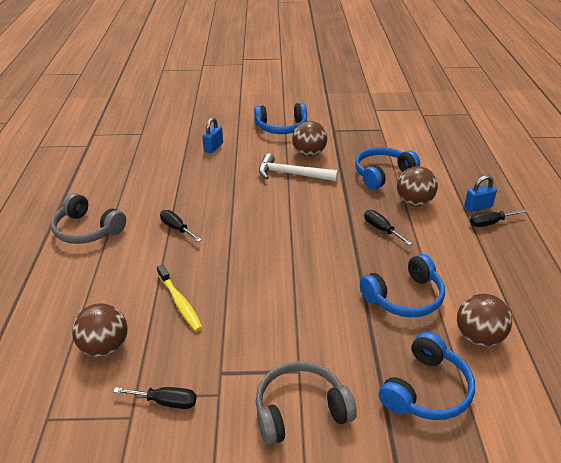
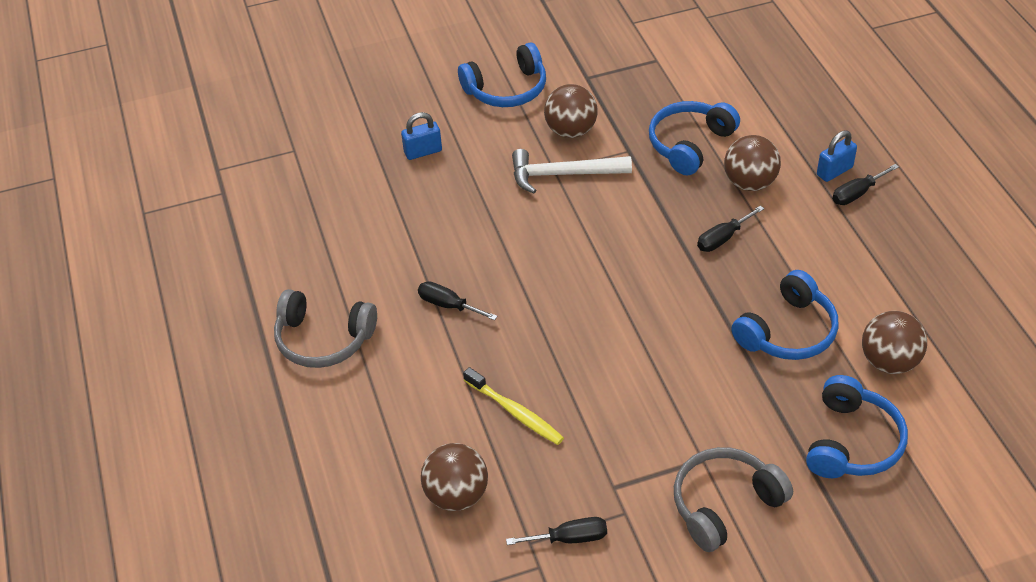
camera: 15 degrees left, 10 degrees up
blue padlock [202,118,223,153] -> blue padlock turned 60 degrees clockwise [401,112,442,160]
black screwdriver [364,210,412,245] -> black screwdriver turned 75 degrees counterclockwise [697,205,764,252]

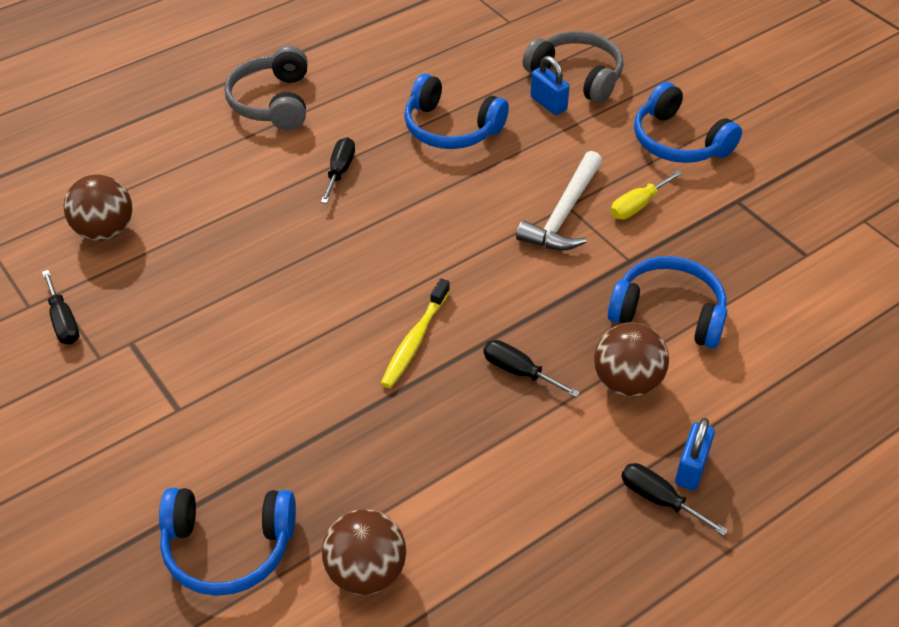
camera: 70 degrees right, 0 degrees up
yellow toothbrush [463,367,564,445] -> yellow toothbrush moved to [380,278,450,388]
white hammer [512,149,632,193] -> white hammer turned 135 degrees counterclockwise [516,151,603,251]
brown ball [544,84,598,138] -> yellow screwdriver [611,170,682,219]
grey headphones [674,447,793,552] -> grey headphones moved to [523,31,624,104]
blue headphones [731,270,839,360] -> blue headphones moved to [404,74,509,149]
blue padlock [817,130,857,182] -> blue padlock turned 75 degrees clockwise [675,418,715,490]

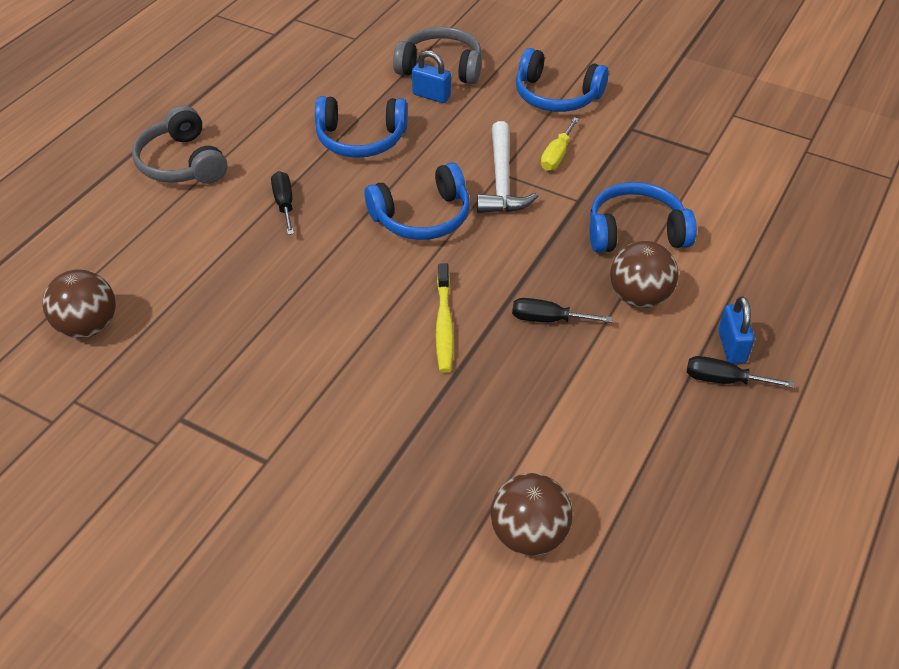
camera: 25 degrees left, 0 degrees up
black screwdriver [42,270,79,344] -> none
blue headphones [159,488,296,596] -> blue headphones moved to [364,162,470,240]

